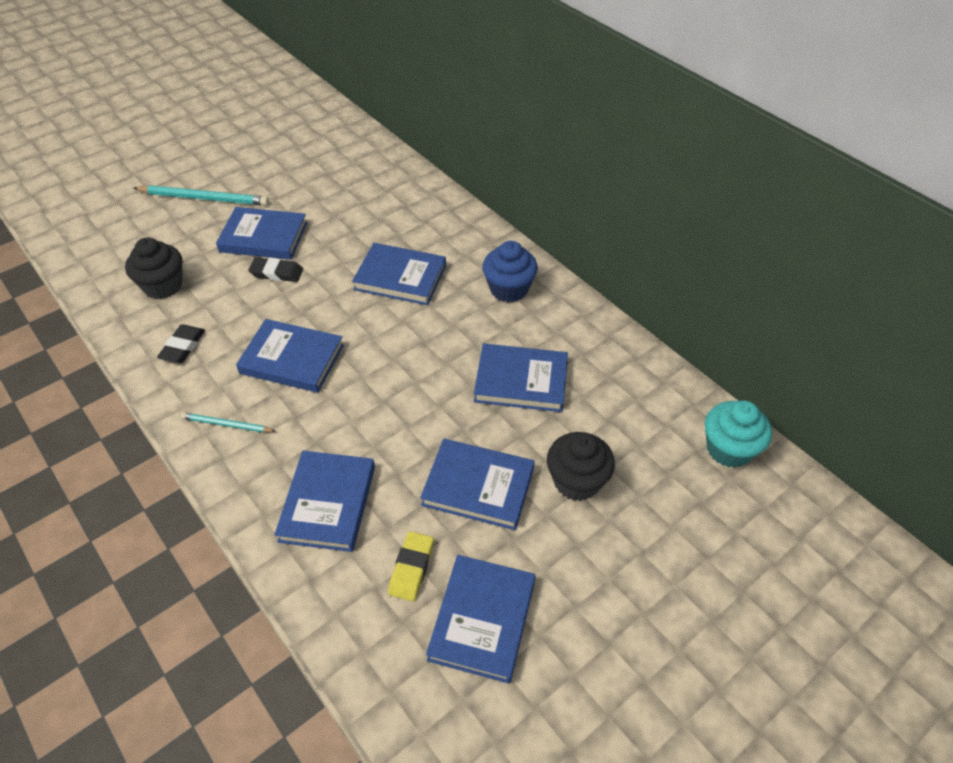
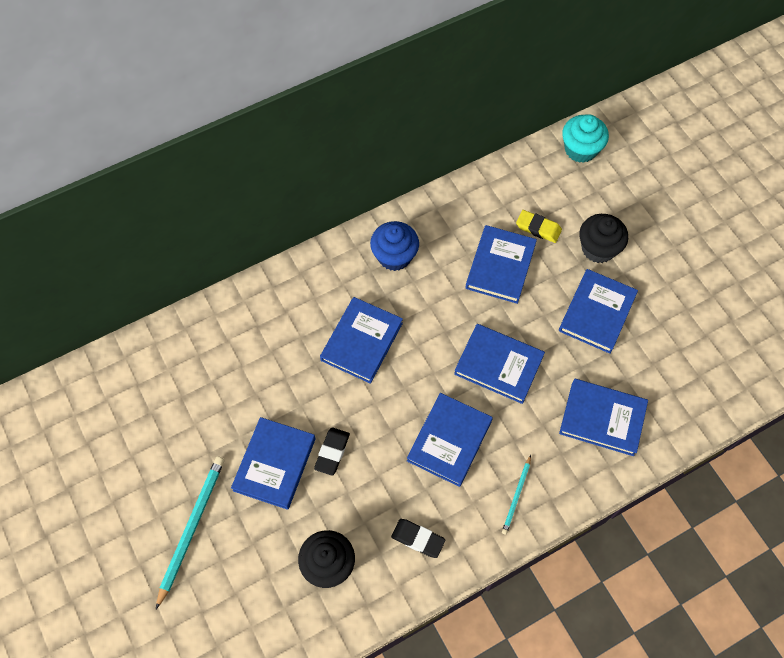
camera: 80 degrees left, 15 degrees up
yellow eraser [388,531,434,601] -> yellow eraser moved to [516,210,562,243]
blue book [426,555,535,684] -> blue book moved to [454,324,545,404]

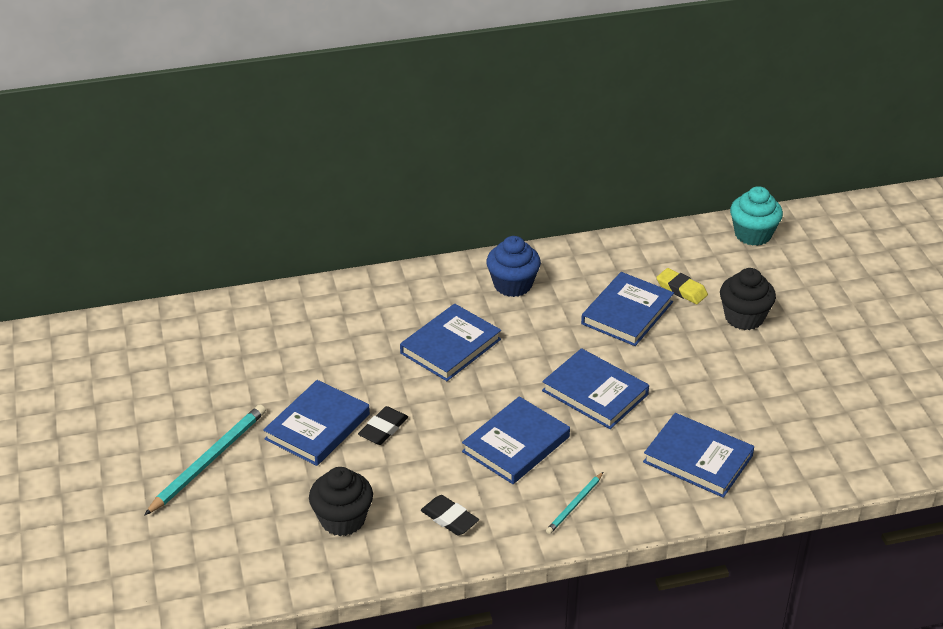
camera: 15 degrees right, 25 degrees down
blue book [559,269,638,354] -> none

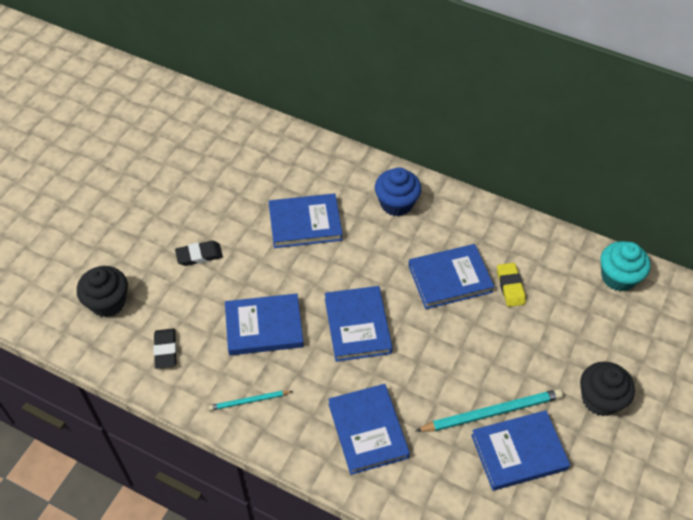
camera: 40 degrees right, 15 degrees up
turquoise pencil [144,404,266,516] -> turquoise pencil moved to [416,389,563,432]
blue book [263,380,370,466] -> blue book moved to [471,410,570,491]
black cupcake [720,268,776,330] -> black cupcake moved to [580,361,635,416]

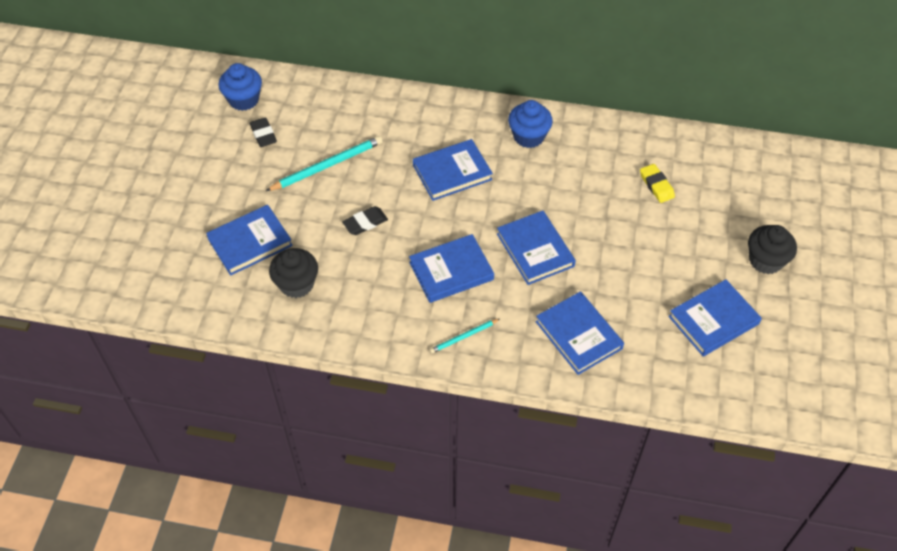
camera: 15 degrees left, 0 degrees up
black eraser [153,329,177,369] -> black eraser moved to [249,117,277,147]
blue book [408,244,494,309] -> blue book moved to [206,205,293,276]
turquoise pencil [416,389,563,432] -> turquoise pencil moved to [266,136,383,191]
turquoise cupcake [601,241,651,291] -> none
none -> blue cupcake [218,63,262,111]

